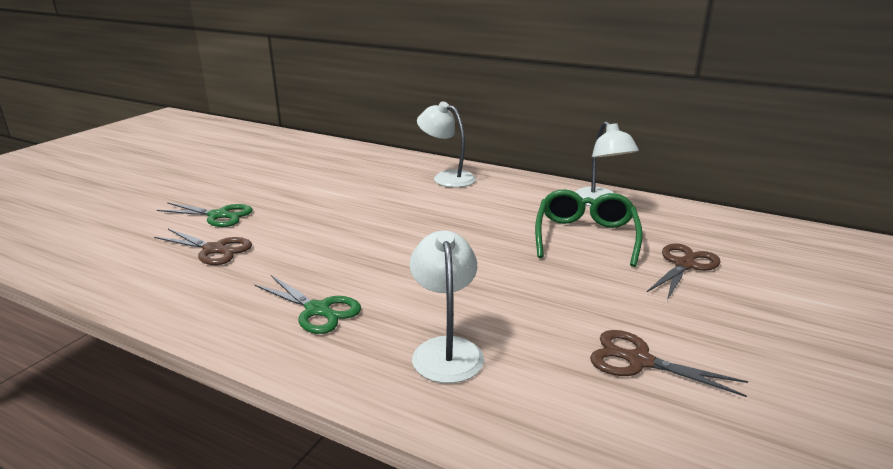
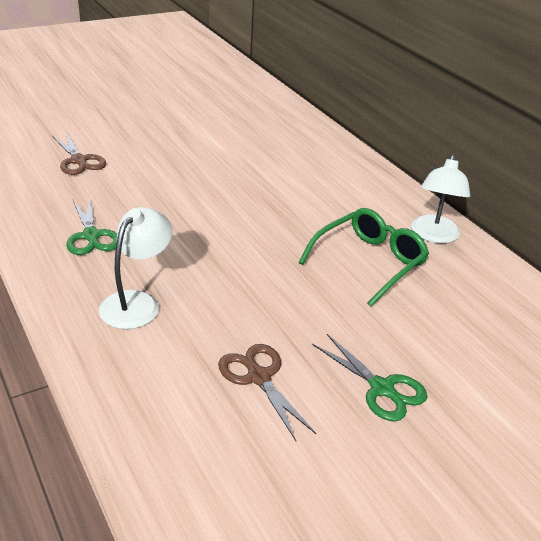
camera: 30 degrees right, 10 degrees up
green scissors [157,202,253,227] -> green scissors moved to [312,334,428,421]
white lamp [417,101,476,187] -> none
brown scissors [647,243,721,300] -> none

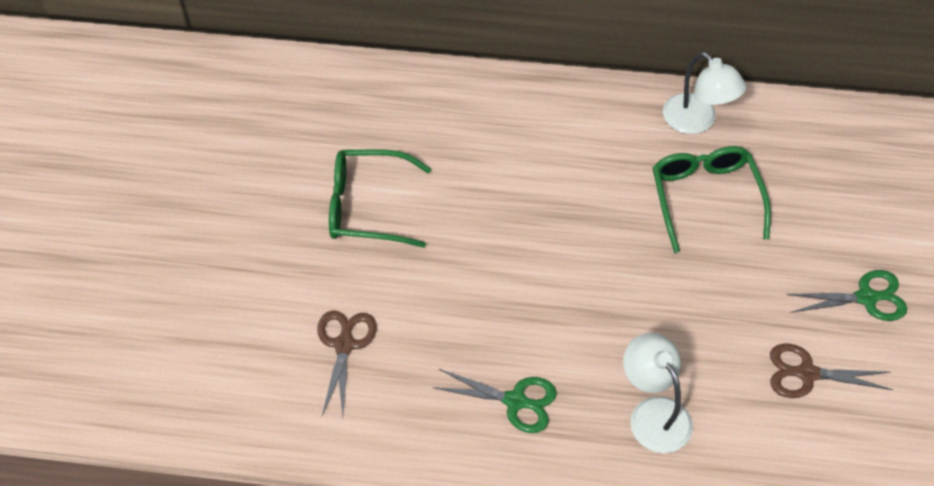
camera: 50 degrees left, 20 degrees up
brown scissors [52,133,106,175] -> brown scissors turned 90 degrees counterclockwise [317,310,377,417]
none -> green glasses [329,149,431,248]

